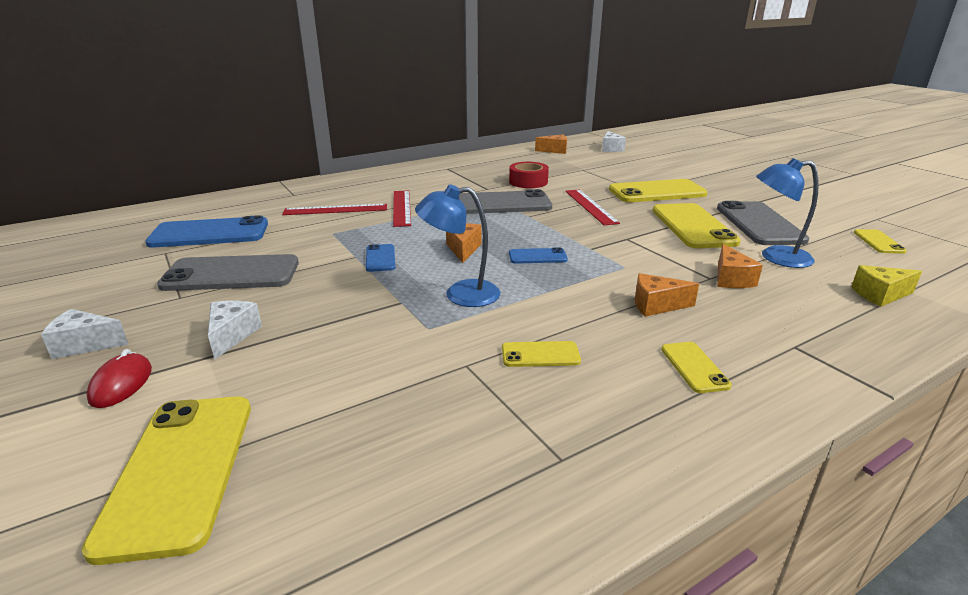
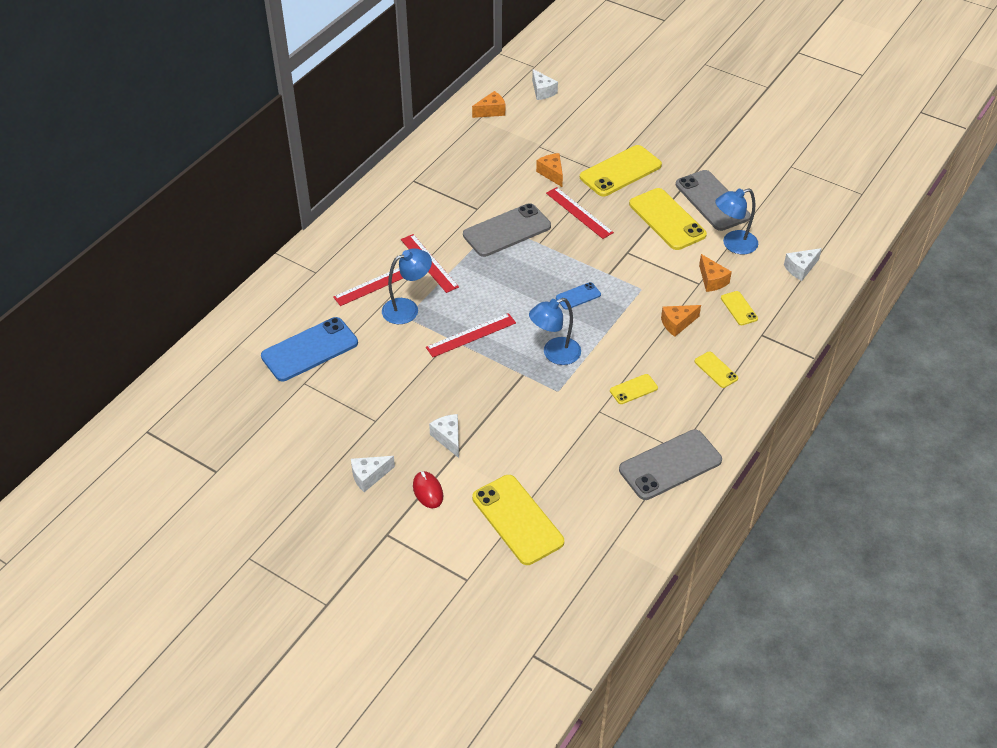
camera: 25 degrees left, 20 degrees up
grey phone [157,254,299,291] -> grey phone moved to [619,429,722,500]
blue phone [366,244,395,272] -> red ruler [426,313,516,357]
orange cheese [446,223,481,263] -> orange cheese moved to [536,153,563,187]
red tape [509,162,549,188] -> none
yellow cheese [851,265,922,307] -> white cheese [784,248,822,281]
yellow phone [854,229,907,254] -> yellow phone moved to [721,291,758,325]
none -> blue lamp [382,248,432,324]

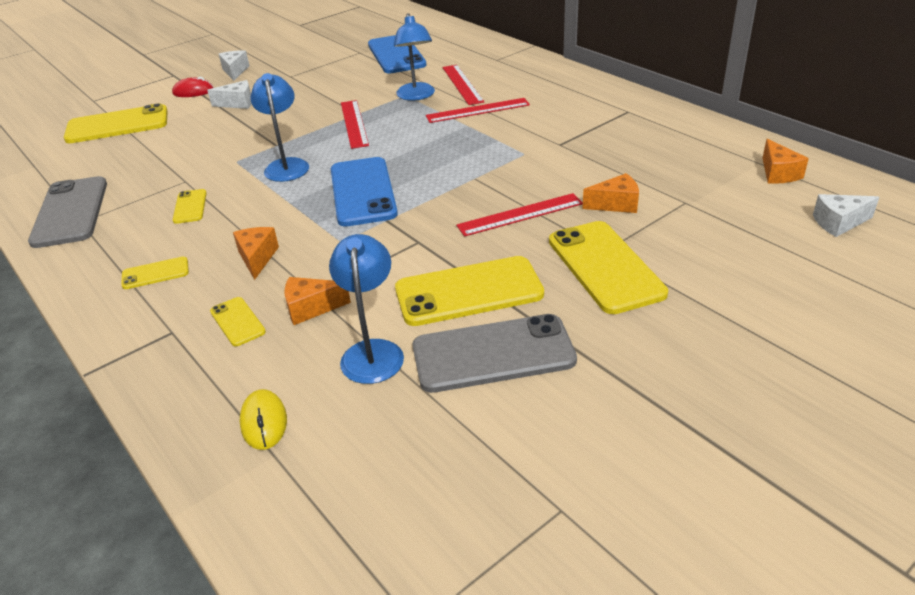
camera: 110 degrees right, 10 degrees down
grey phone [463,203,551,257] -> none
blue phone [556,282,601,310] -> blue phone [331,157,398,226], size x2.06
yellow phone [721,291,758,325] -> yellow phone turned 60 degrees clockwise [210,297,266,346]
white cheese [784,248,822,281] -> yellow mouse [240,389,287,450]

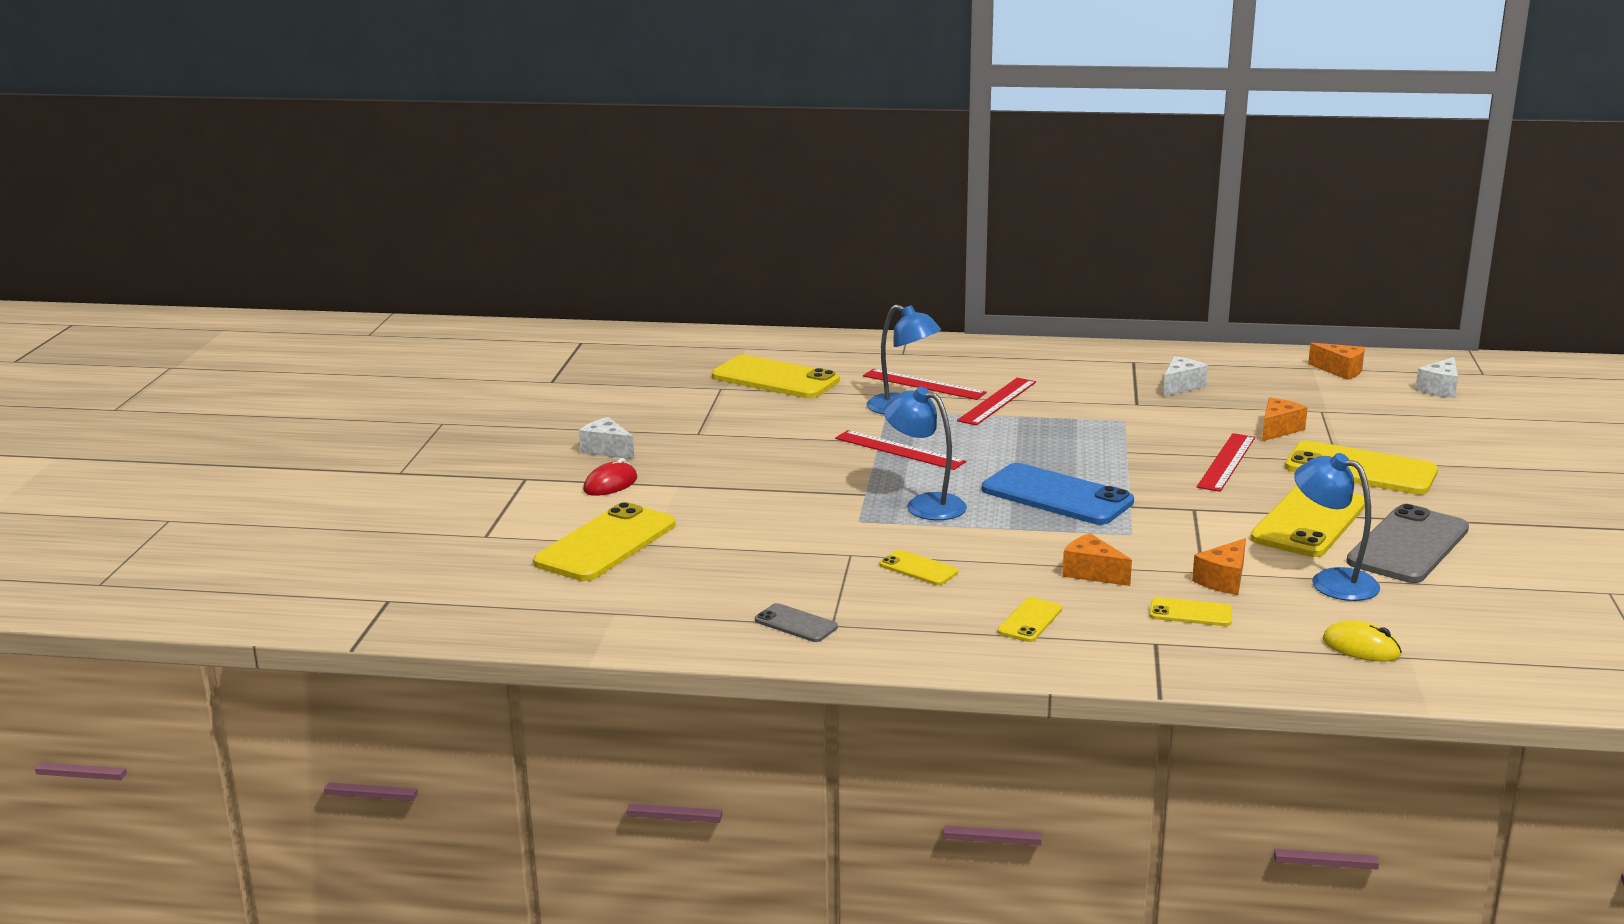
camera: 45 degrees left, 15 degrees down
grey phone [28,176,107,248] -> grey phone [755,603,838,642], size x0.49
white cheese [207,80,252,109] -> white cheese moved to [1163,356,1208,397]
blue phone [368,35,426,73] -> yellow phone [712,355,840,398]

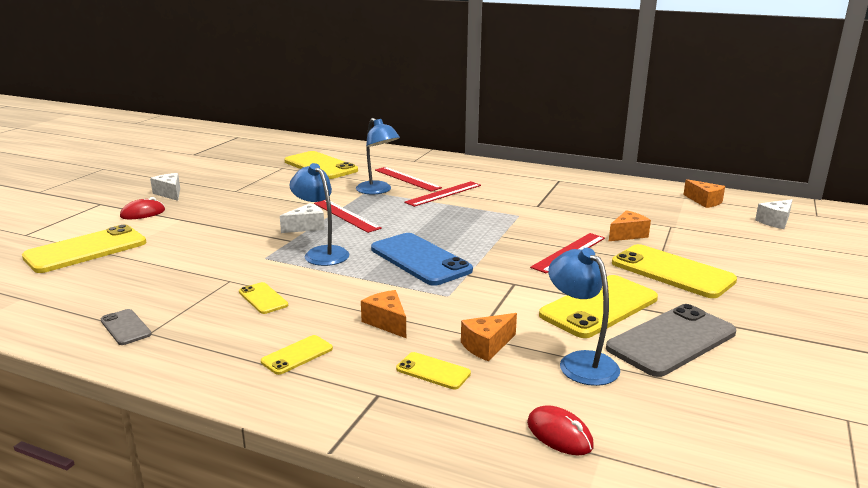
camera: 15 degrees right, 0 degrees up
white cheese [1163,356,1208,397] -> white cheese moved to [280,203,325,233]
yellow mouse [1322,620,1402,662] -> red mouse [527,405,594,455]

